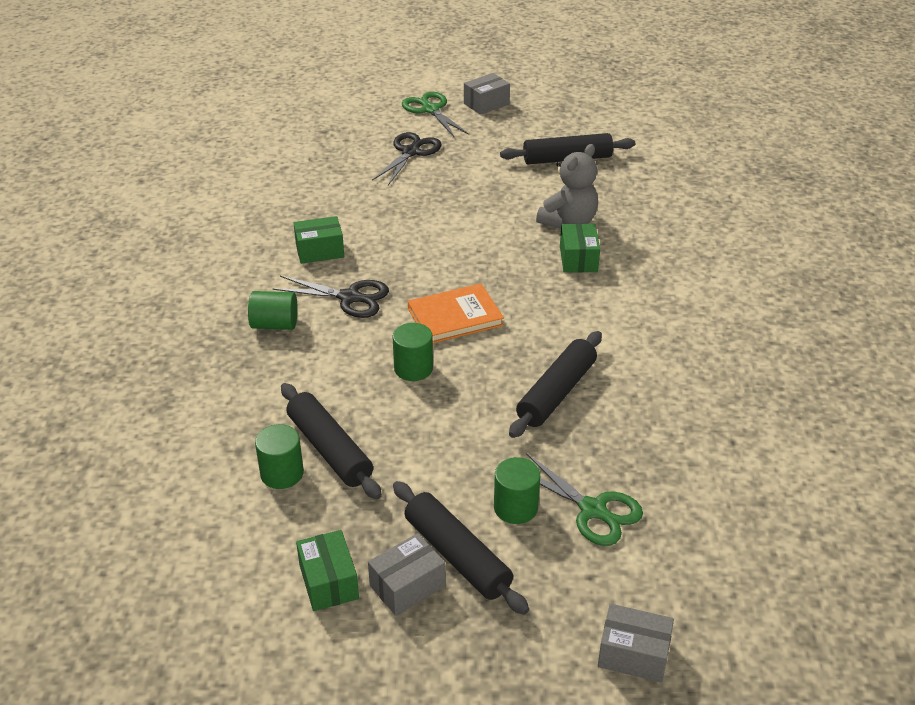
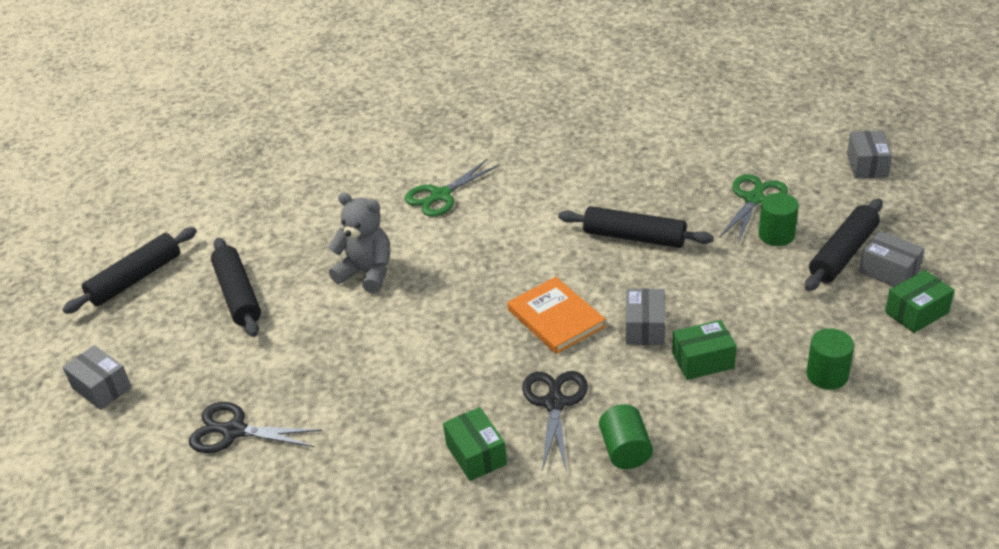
camera: 100 degrees left, 0 degrees up
black rolling pin [281,383,382,499] -> black rolling pin moved to [62,227,197,314]
green cylinder [392,323,433,381] -> grey box [626,288,665,345]
green scissors [402,92,469,138] -> green scissors moved to [405,159,500,217]
green box [560,223,600,273] -> green box moved to [672,320,737,380]

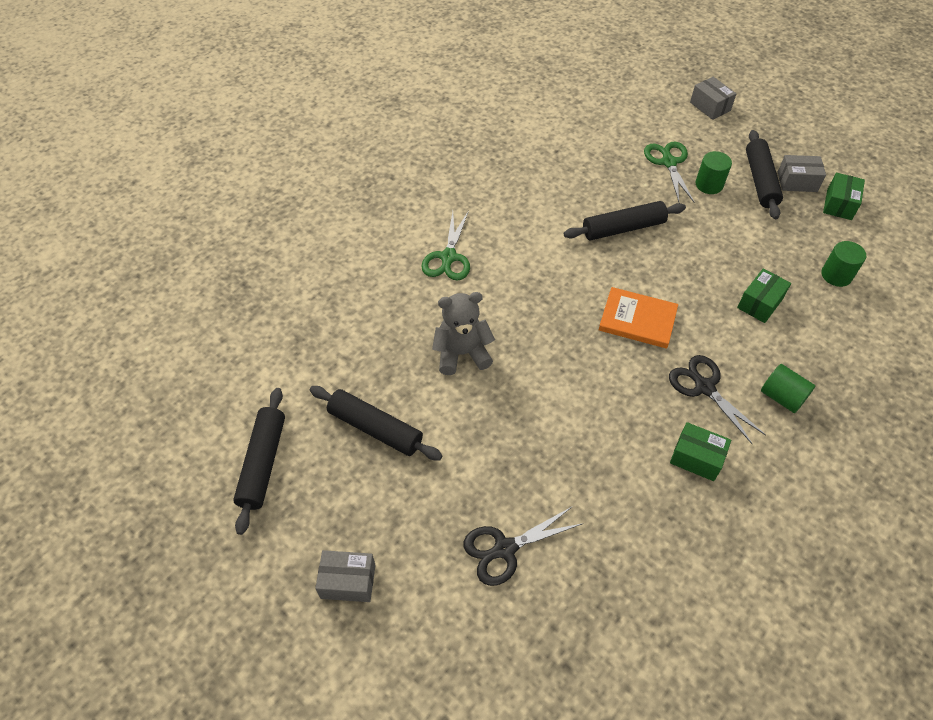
camera: 40 degrees left, 15 degrees up
grey box [626,288,665,345] -> none

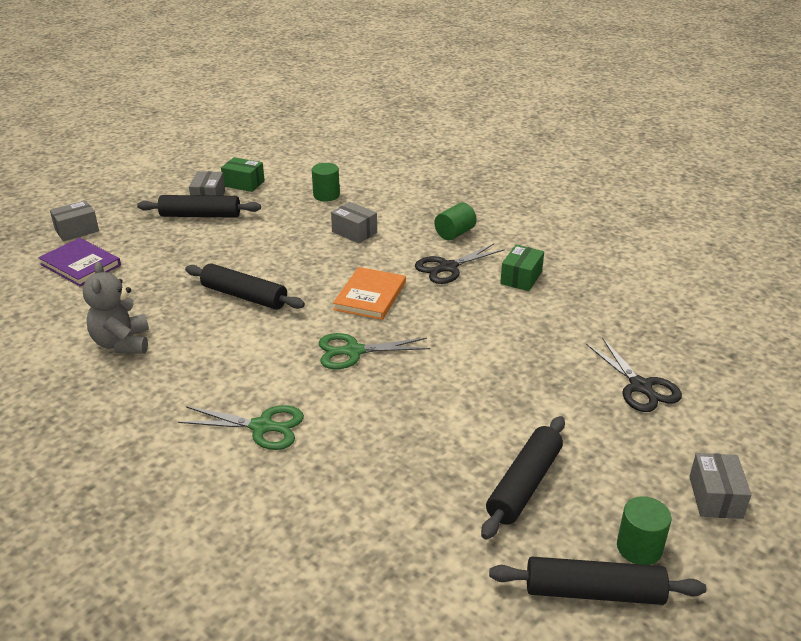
camera: 90 degrees left, 20 degrees down
grey teddy bear [432,292,495,375] -> grey teddy bear moved to [83,262,149,354]
black rolling pin [563,201,686,241] -> black rolling pin turned 45 degrees counterclockwise [185,263,305,310]
green scissors [644,142,695,203] -> green scissors moved to [319,333,430,369]
green cylinder [695,151,732,194] -> green cylinder moved to [617,496,672,565]
green box [737,268,791,323] -> grey box [331,202,377,243]
none -> purple book [38,238,121,286]

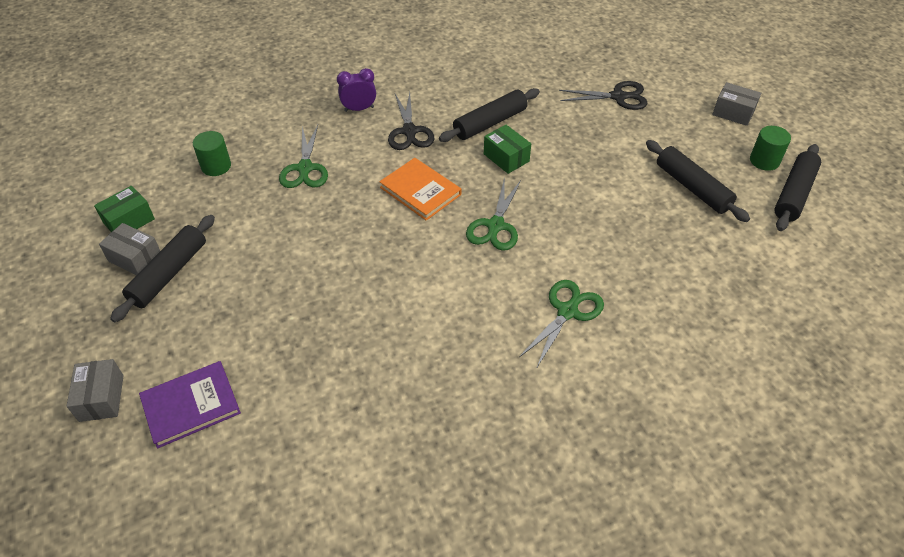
camera: 65 degrees left, 15 degrees up
grey teddy bear [83,262,149,354] -> none
black rolling pin [185,263,305,310] -> black rolling pin moved to [439,88,540,142]
grey box [331,202,377,243] -> green scissors [279,125,328,188]
green cylinder [434,203,477,240] -> purple clock [337,68,376,112]
green box [500,245,544,291] -> green box moved to [484,125,531,174]

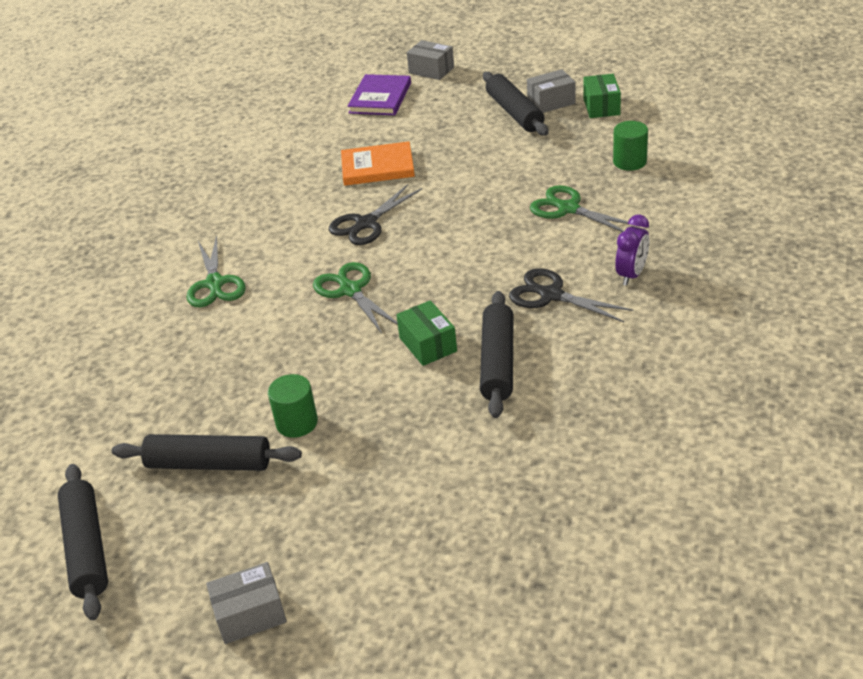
camera: 135 degrees right, 10 degrees down
orange book [379,158,461,221] -> orange book moved to [341,141,415,186]
green box [484,125,531,174] -> green box turned 60 degrees clockwise [396,300,457,366]
black scissors [559,81,648,110] -> black scissors moved to [329,184,422,245]
green cylinder [750,126,791,171] -> green cylinder moved to [268,374,318,438]

